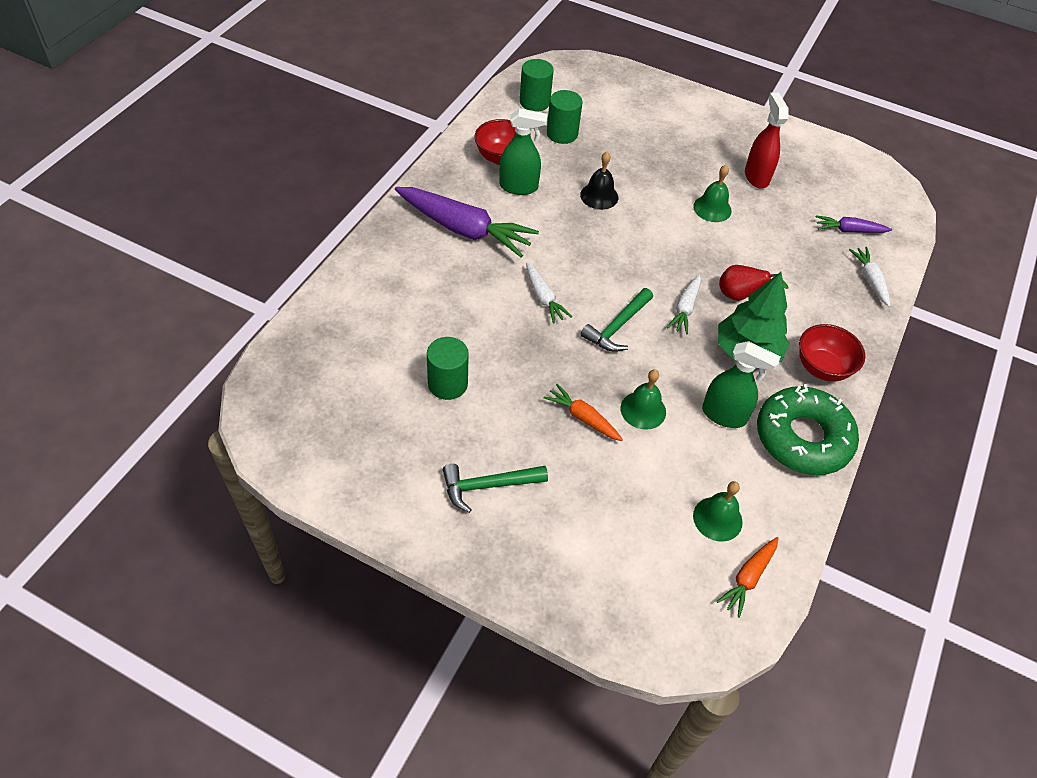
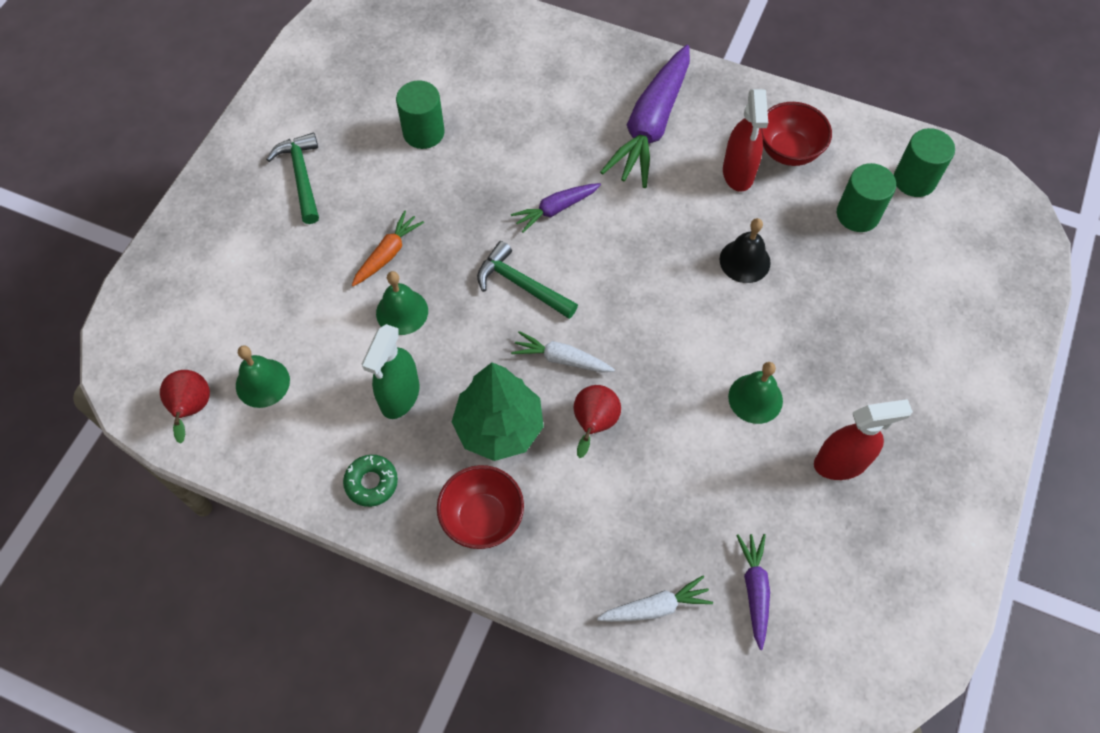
camera: 90 degrees right, 10 degrees up
green spray bottle [500,108,548,195] -> red spray bottle [723,89,768,192]
white carrot [526,262,572,324] -> purple carrot [511,183,601,233]
orange carrot [717,537,779,618] -> red pear [160,370,210,444]
green donut [757,384,859,475] -> green donut [343,455,398,507], size x0.45

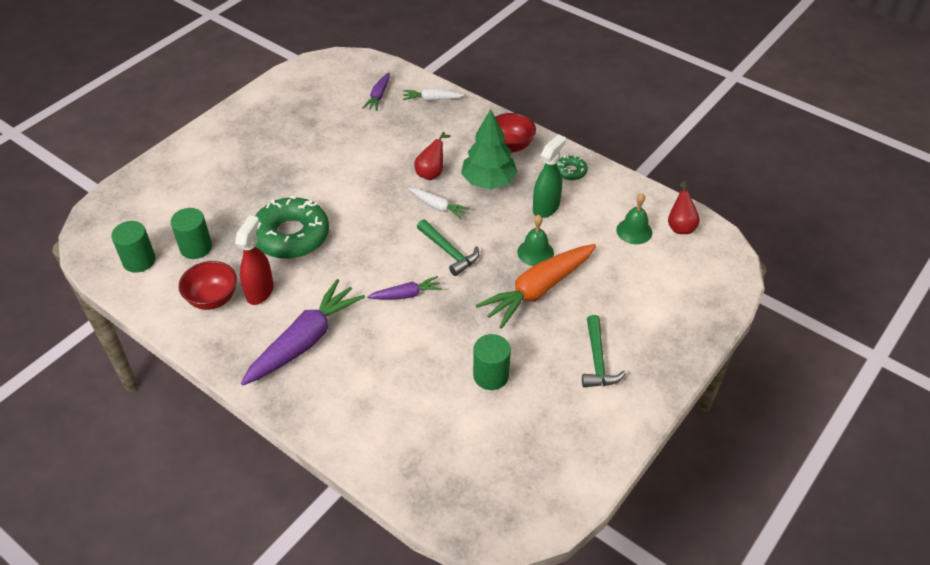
camera: 165 degrees left, 15 degrees down
orange carrot [352,211,424,286] -> orange carrot [476,244,596,329], size x1.98
black bell [720,218,771,283] -> green donut [256,196,329,259]
green bell [728,362,783,424] -> none
red spray bottle [814,399,913,480] -> none

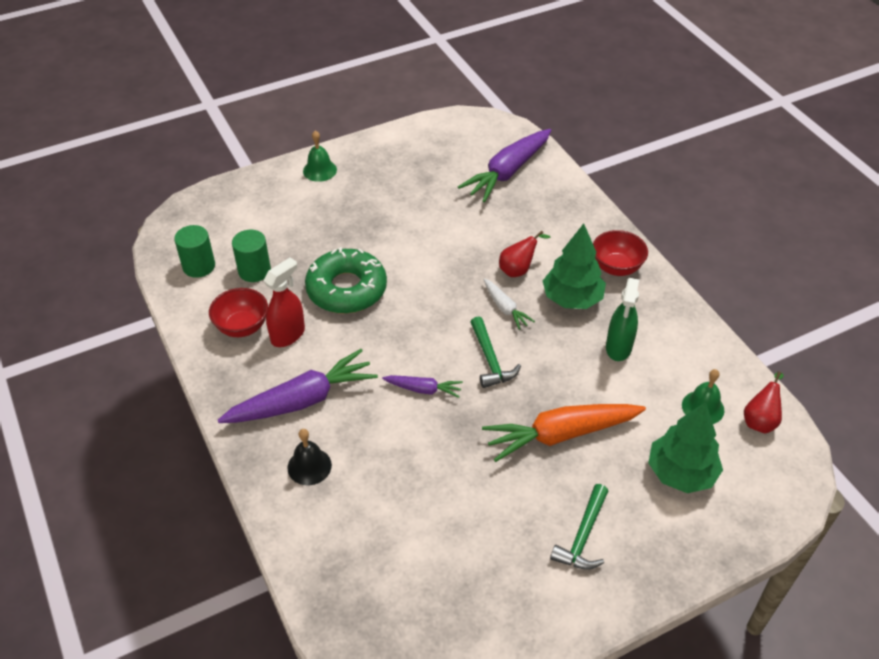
camera: 25 degrees right, 0 degrees up
purple carrot [363,73,390,111] -> purple carrot [458,129,551,202], size x1.98
white carrot [403,89,464,101] -> none
green cylinder [473,334,511,390] -> none
green bell [517,215,554,266] -> green bell moved to [303,131,337,182]
green spray bottle [533,134,566,218] -> green spray bottle turned 135 degrees clockwise [606,278,639,361]
green donut [556,156,587,180] -> none
none -> black bell [287,429,332,485]
none -> green tree [648,402,723,493]

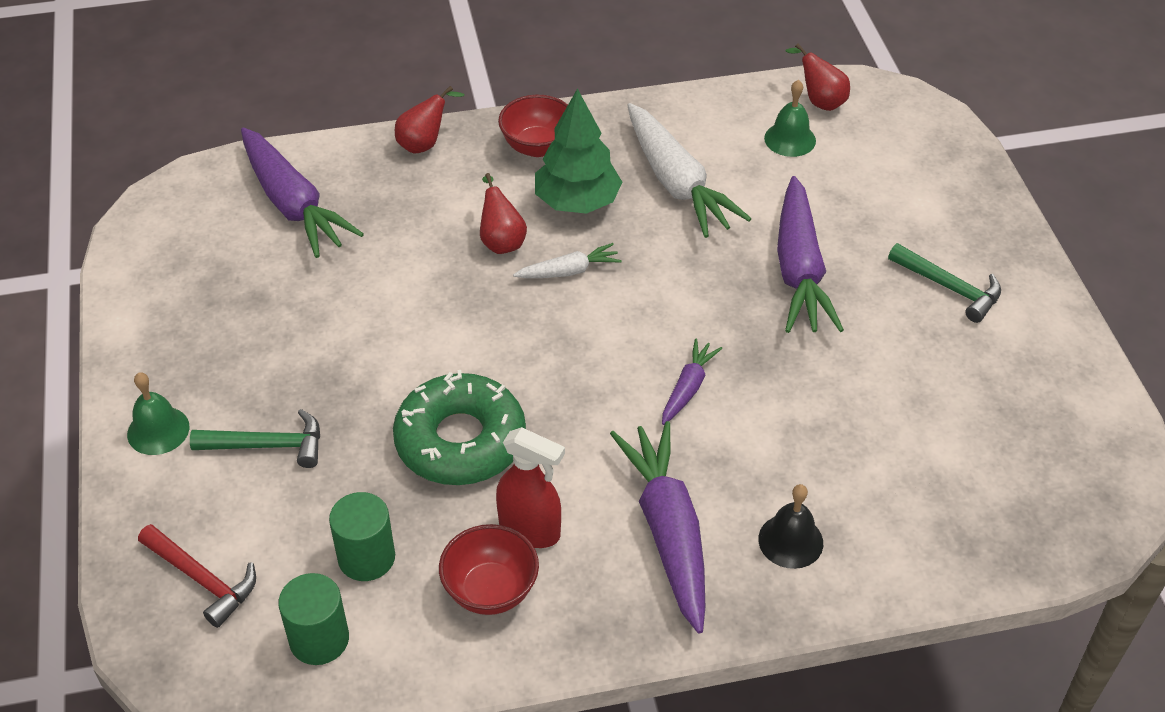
camera: 75 degrees left, 0 degrees up
red spray bottle [263,258,305,347] -> red spray bottle turned 150 degrees clockwise [496,427,565,548]
green hammer [470,316,521,388] -> green hammer moved to [190,409,320,468]
orange carrot [482,404,646,462] -> purple carrot [777,176,844,333]
green spray bottle [606,278,639,361] -> white carrot [627,103,752,238]
green tree [648,402,723,493] -> none
none -> red hammer [138,524,256,628]
none -> red pear [395,86,464,154]

